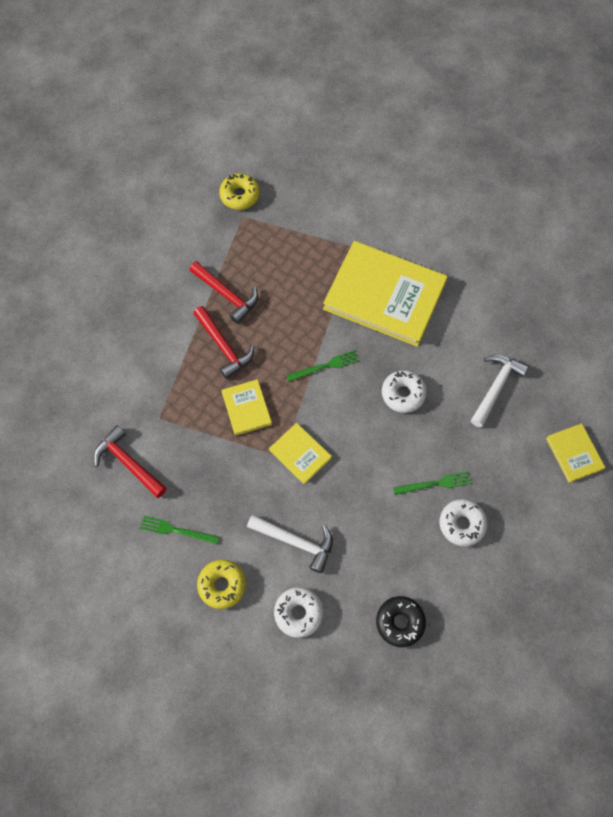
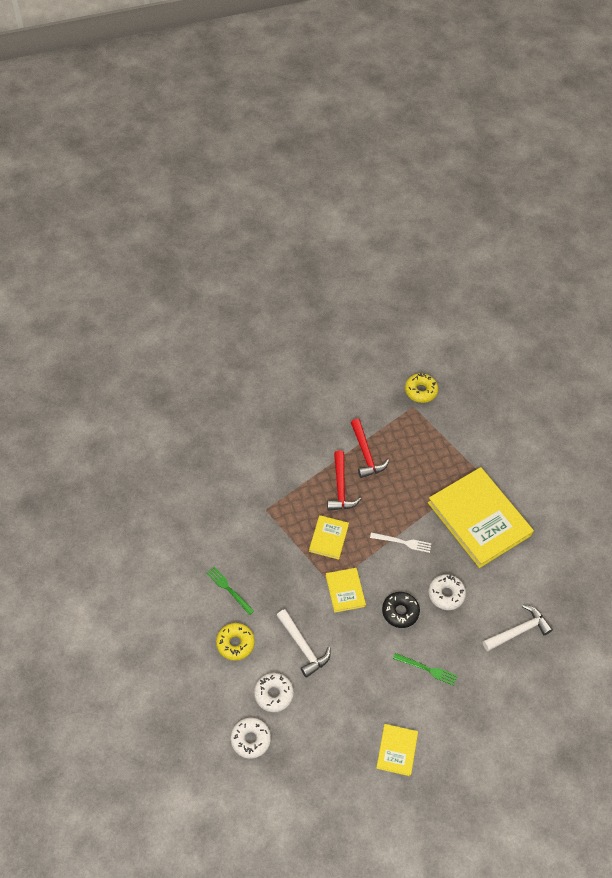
camera: 30 degrees right, 10 degrees down
red hammer [94,425,167,498] -> none
green fork [286,350,359,382] -> white fork [370,532,431,553]
black donut [376,596,426,647] -> black donut moved to [382,592,420,628]
white donut [440,499,487,546] -> white donut moved to [230,718,271,759]
yellow book [546,423,605,483] -> yellow book moved to [376,724,418,776]

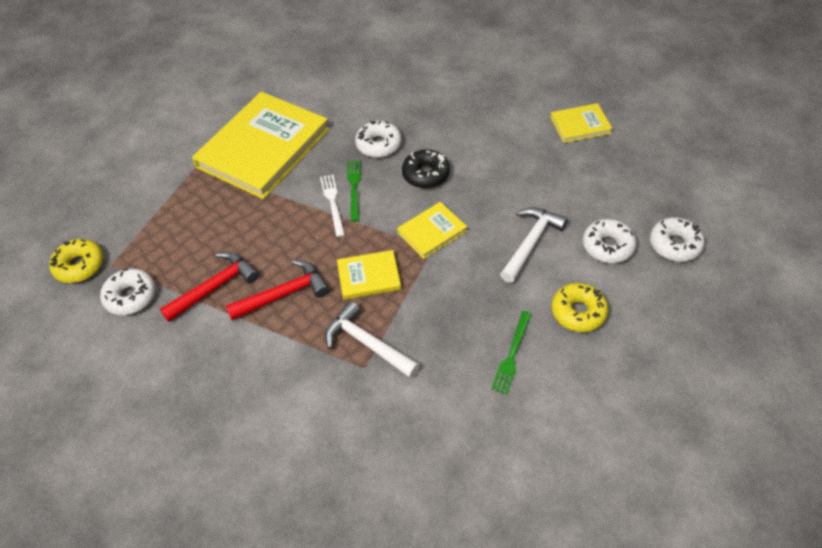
camera: 110 degrees left, 5 degrees down
green fork [393,653,457,686] -> green fork moved to [347,160,361,222]
white hammer [483,605,553,651] -> white hammer moved to [325,301,420,378]
none -> white donut [100,268,155,315]

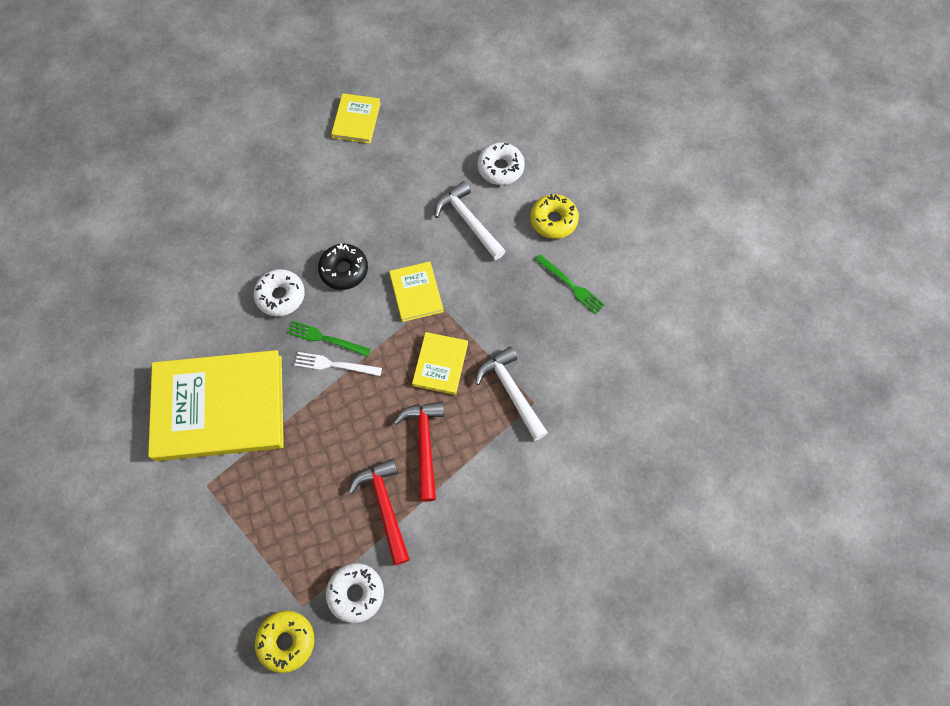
camera: 70 degrees left, 15 degrees up
yellow book [192,92,329,199] -> yellow book turned 60 degrees counterclockwise [148,350,284,461]
white hammer [325,301,420,378] -> white hammer turned 90 degrees clockwise [475,347,548,441]
white donut [650,217,705,262] -> none

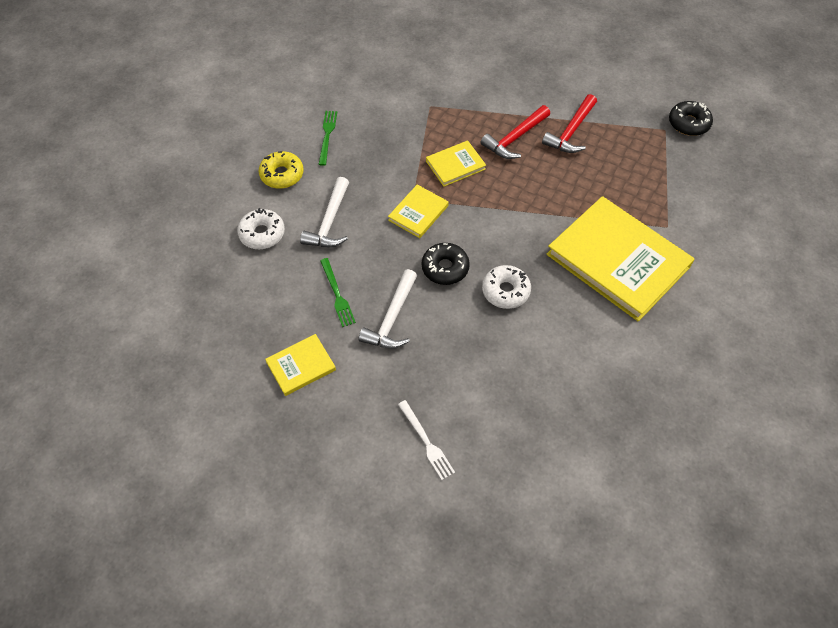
camera: 130 degrees left, 10 degrees down
yellow donut [255,611,314,673] -> black donut [669,101,713,136]
green fork [287,321,371,357] -> green fork moved to [320,258,356,327]
white fork [294,352,382,376] -> white fork moved to [398,400,455,480]
white donut [326,563,384,623] -> none
white hammer [475,347,548,441] -> white hammer moved to [359,269,417,349]

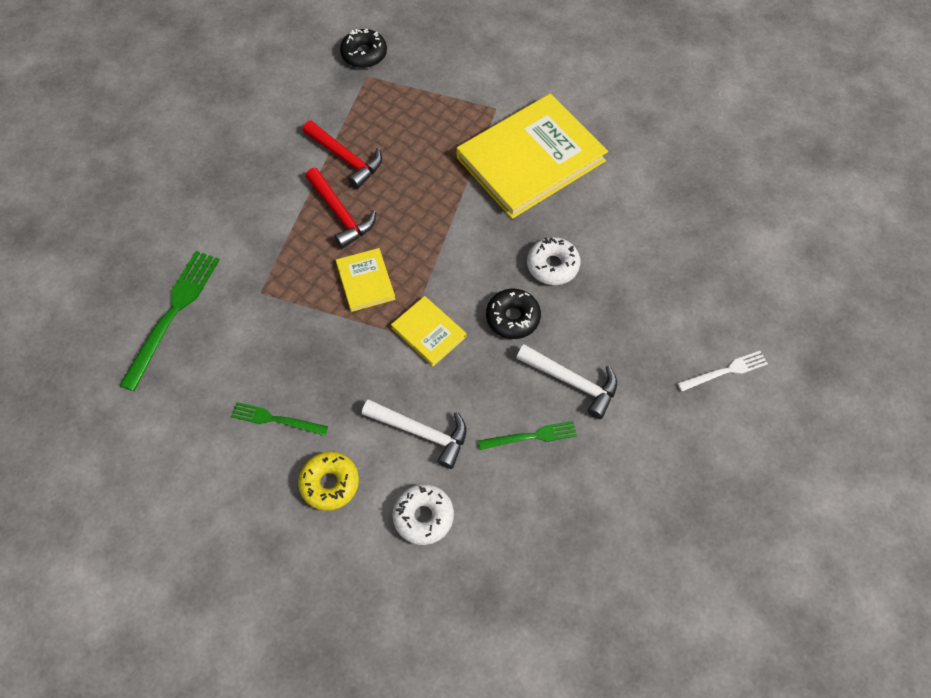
camera: 80 degrees left, 5 degrees up
yellow book [265,334,336,396] -> none
none -> green fork [119,251,220,391]

